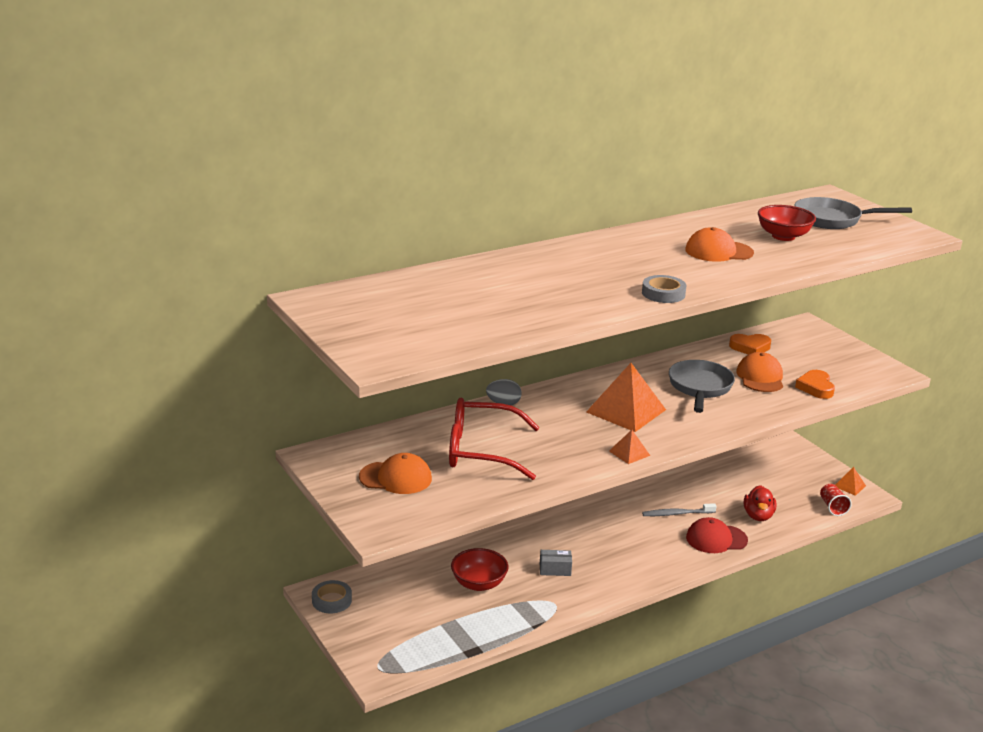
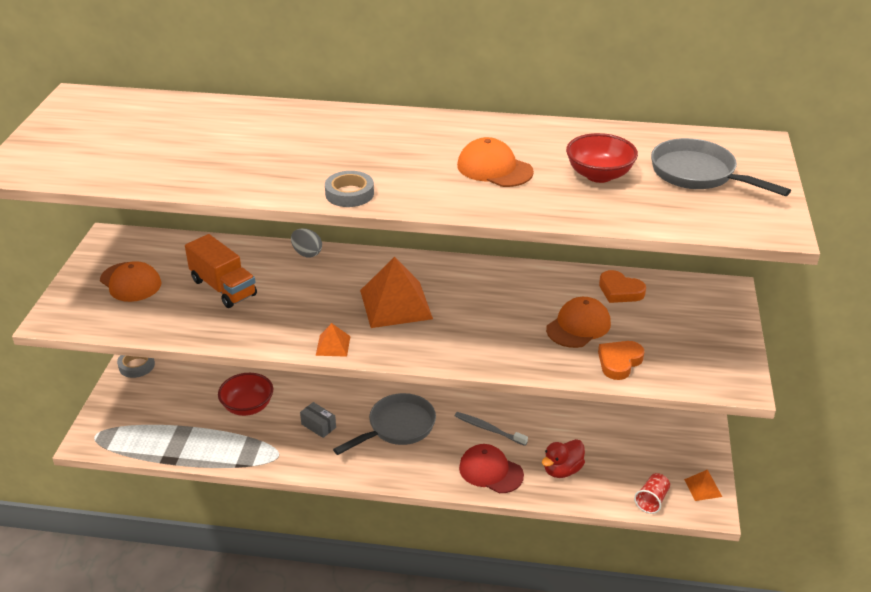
camera: 40 degrees right, 10 degrees up
red glasses [449,398,540,480] -> orange truck [185,234,257,308]
grey pan [669,360,735,413] -> grey pan moved to [333,393,436,455]

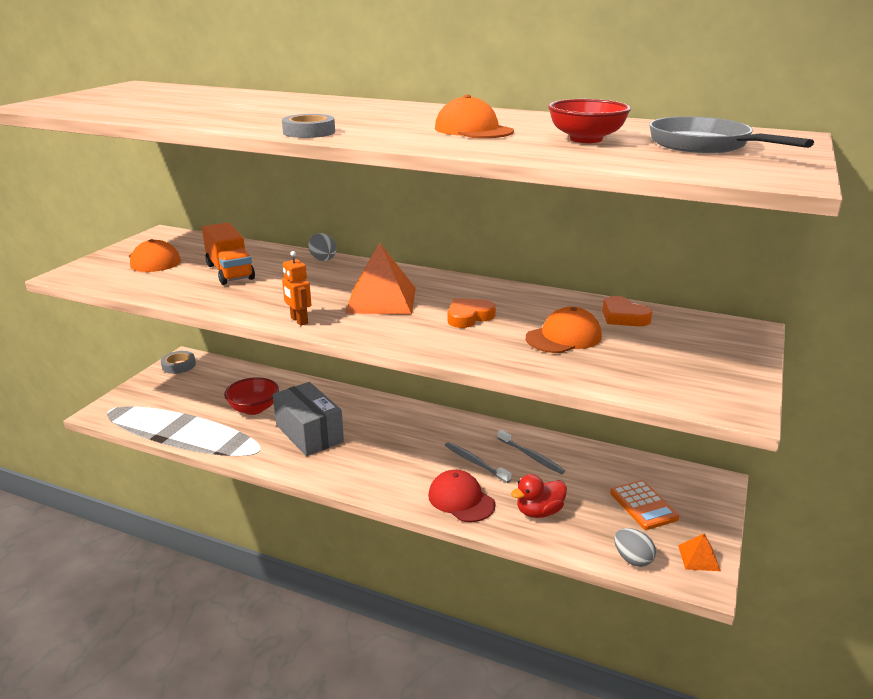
camera: 15 degrees right, 10 degrees down
grey box [300,402,336,438] -> grey box [273,382,344,456], size x2.17
orange pyramid [316,323,351,357] -> orange robot [282,251,311,326]
grey pan [333,393,436,455] -> none
orange heart [598,341,644,380] -> orange heart moved to [448,298,496,328]
red cup [634,473,670,514] -> grey egg [614,528,656,567]
none -> grey toothbrush [497,430,565,474]
none -> orange calculator [610,480,679,530]

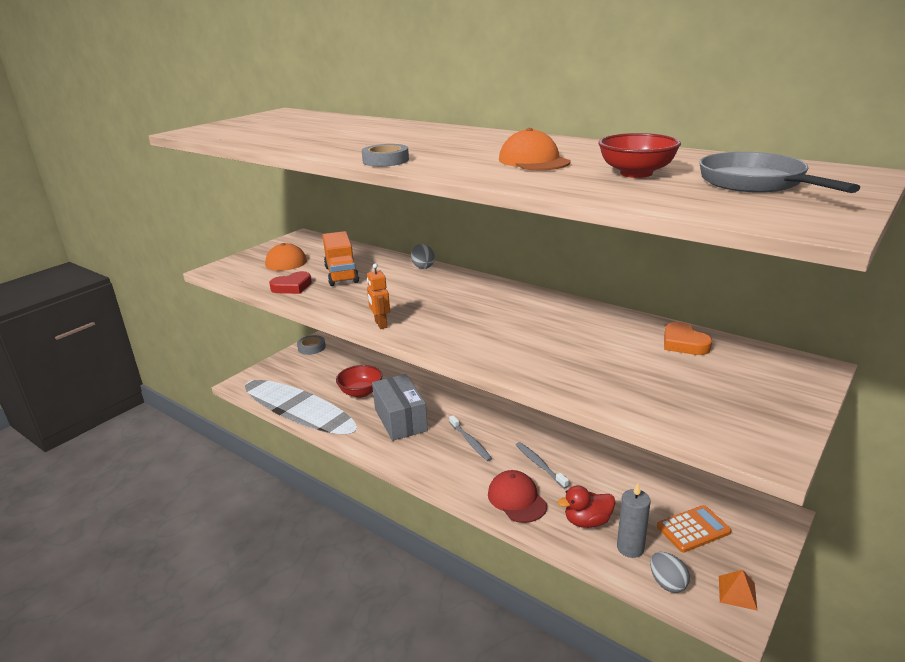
camera: 15 degrees right, 0 degrees up
orange pyramid [345,242,416,314] -> none
orange heart [448,298,496,328] -> none
grey toothbrush [497,430,565,474] -> grey toothbrush moved to [449,415,492,461]
orange cap [526,307,602,353] -> none
orange calculator [610,480,679,530] -> orange calculator turned 105 degrees counterclockwise [657,505,731,553]
none -> red heart [269,271,312,294]
none -> grey candle [617,483,651,558]

